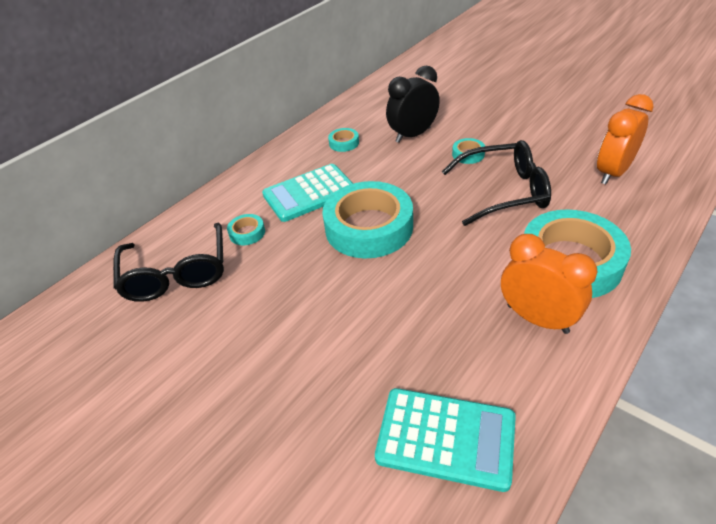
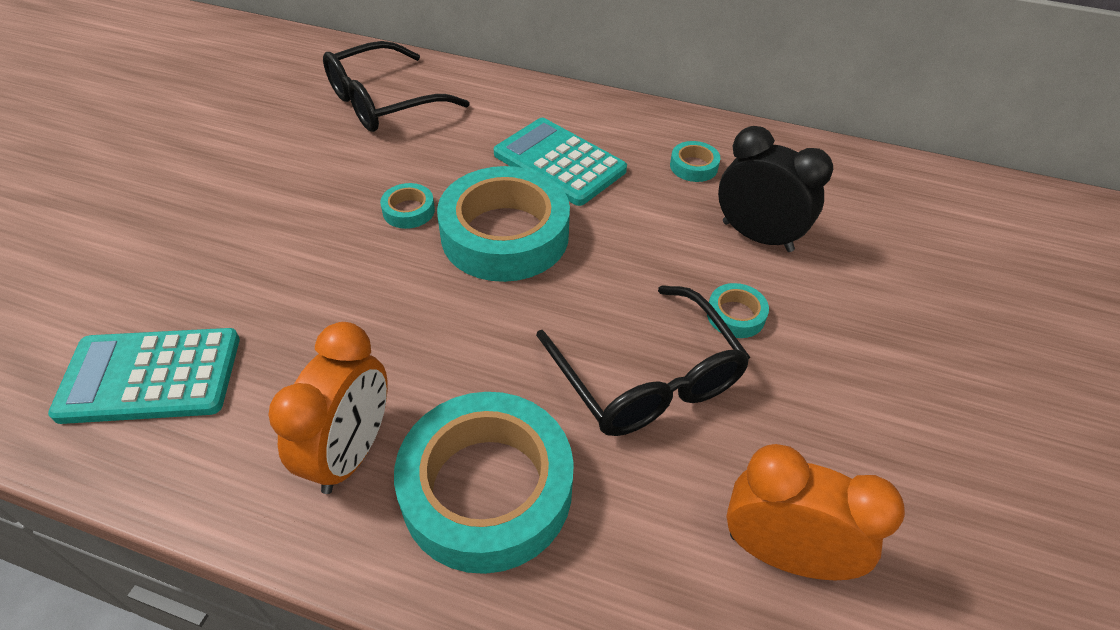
camera: 65 degrees right, 5 degrees up
turquoise tape [227,214,265,245] -> turquoise tape moved to [380,183,435,229]
turquoise calculator [375,388,516,492] -> turquoise calculator turned 90 degrees clockwise [48,328,240,424]

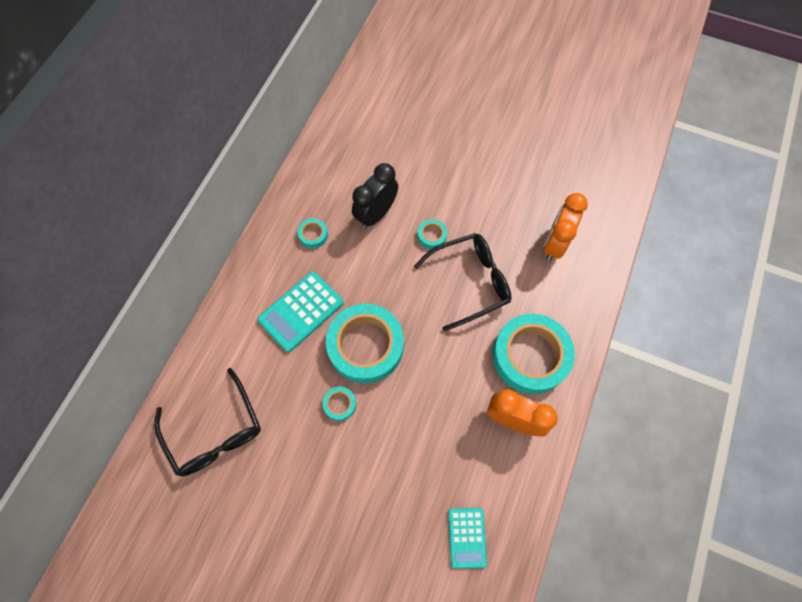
camera: 85 degrees left, 20 degrees up
turquoise calculator [48,328,240,424] -> turquoise calculator [448,508,487,569], size x0.63

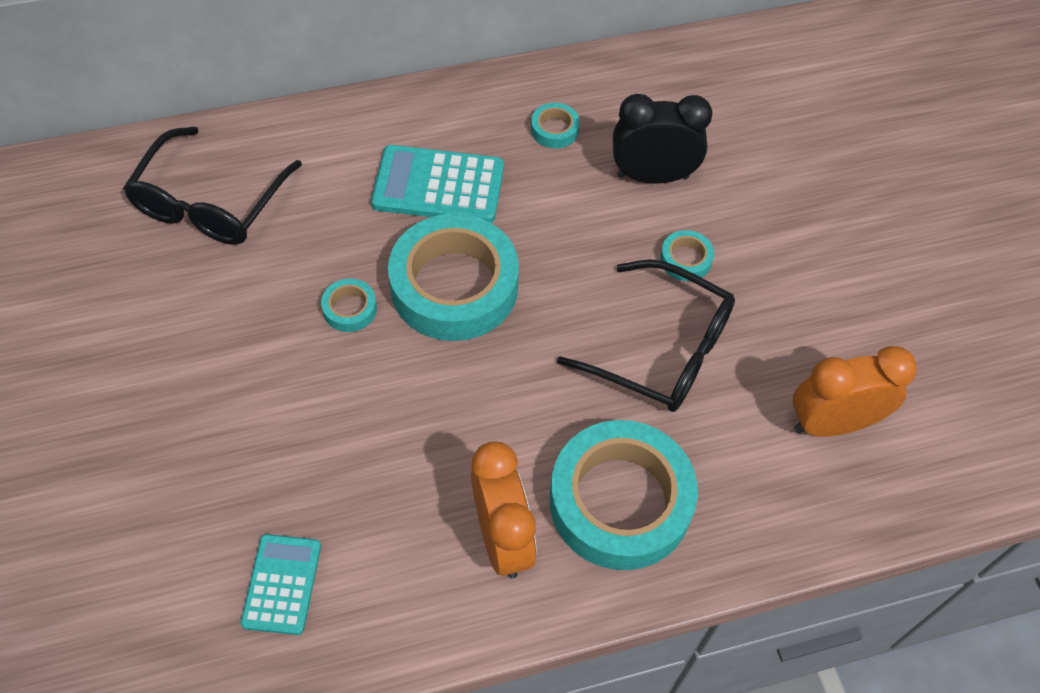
camera: 50 degrees right, 10 degrees down
turquoise calculator [448,508,487,569] -> turquoise calculator turned 135 degrees clockwise [241,534,321,635]

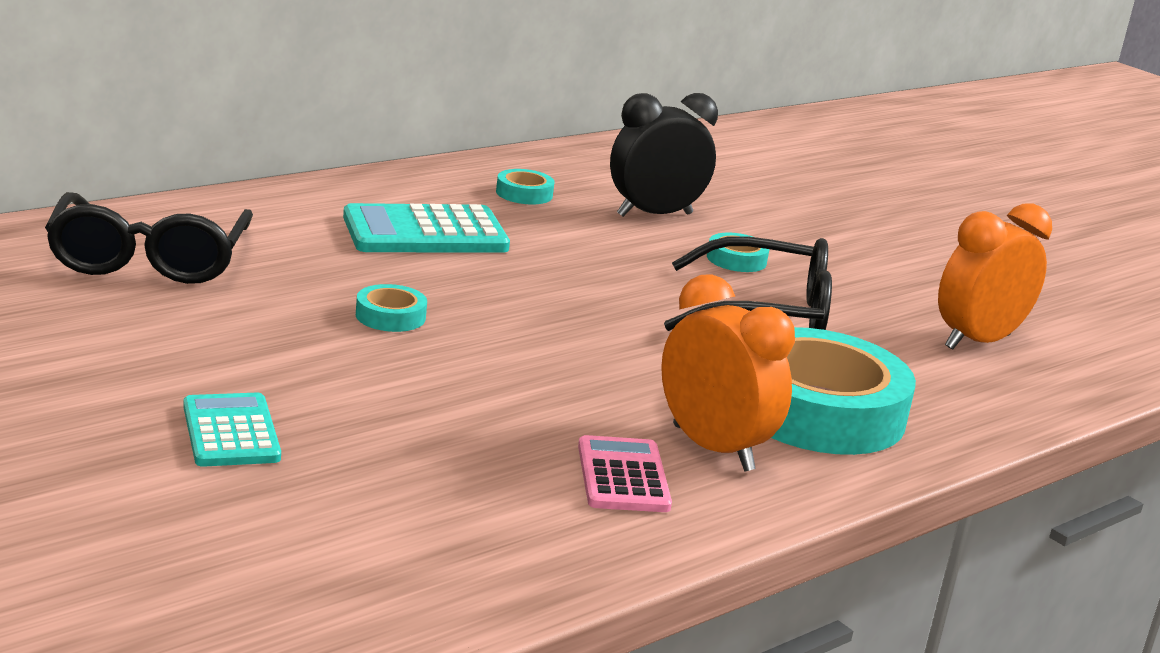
camera: 25 degrees left, 35 degrees down
turquoise calculator [241,534,321,635] -> turquoise calculator moved to [183,393,281,467]
turquoise tape [388,214,519,341] -> none
none -> pink calculator [578,435,672,512]

